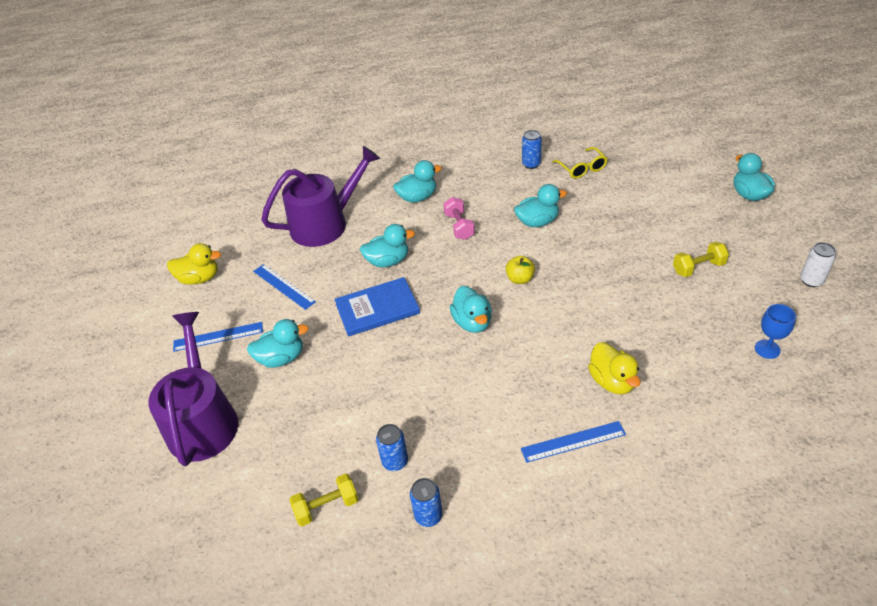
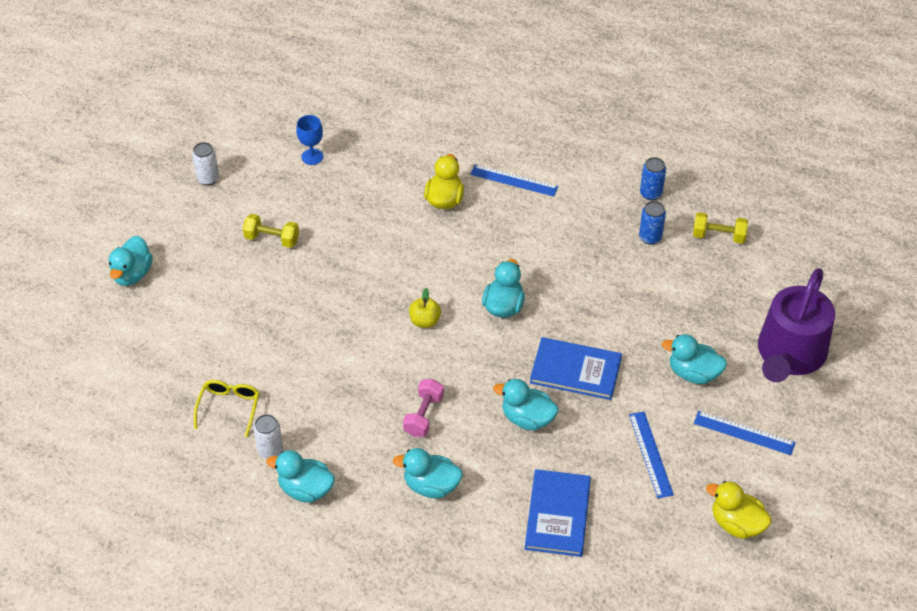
camera: 150 degrees left, 5 degrees up
purple watering can [261,146,380,247] -> blue book [525,469,591,557]
turquoise duck [514,184,567,227] -> turquoise duck moved to [266,450,335,503]
blue can [522,130,542,169] -> white can [253,414,283,459]

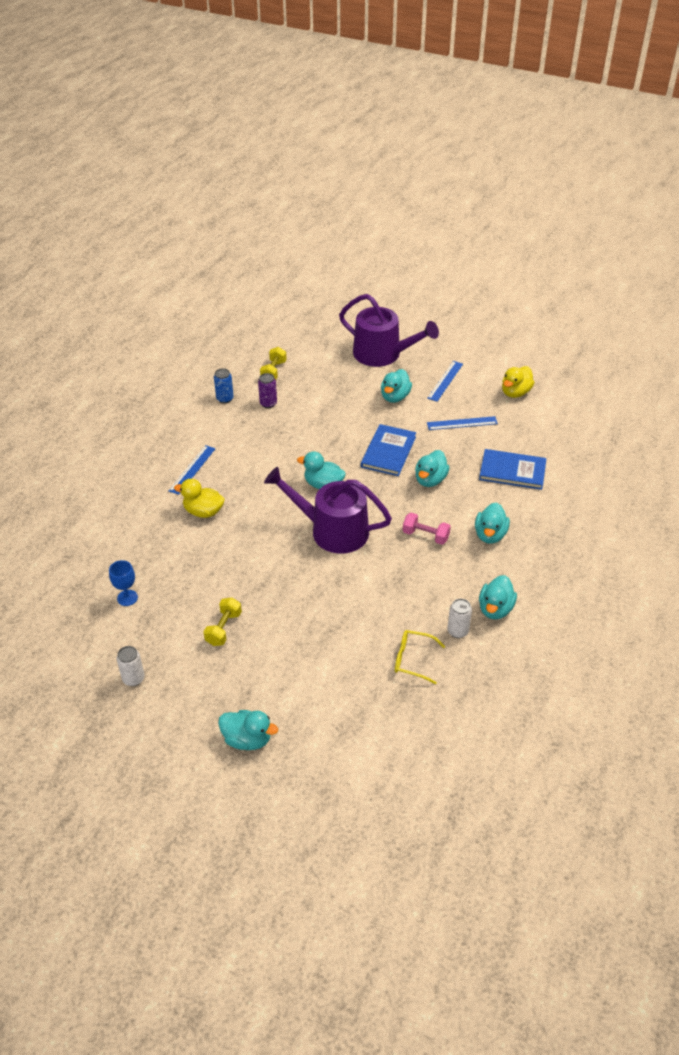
camera: 85 degrees left, 5 degrees down
yellow apple [409,288,441,328] -> purple watering can [264,467,392,554]
blue can [639,201,666,245] -> purple can [258,373,277,408]

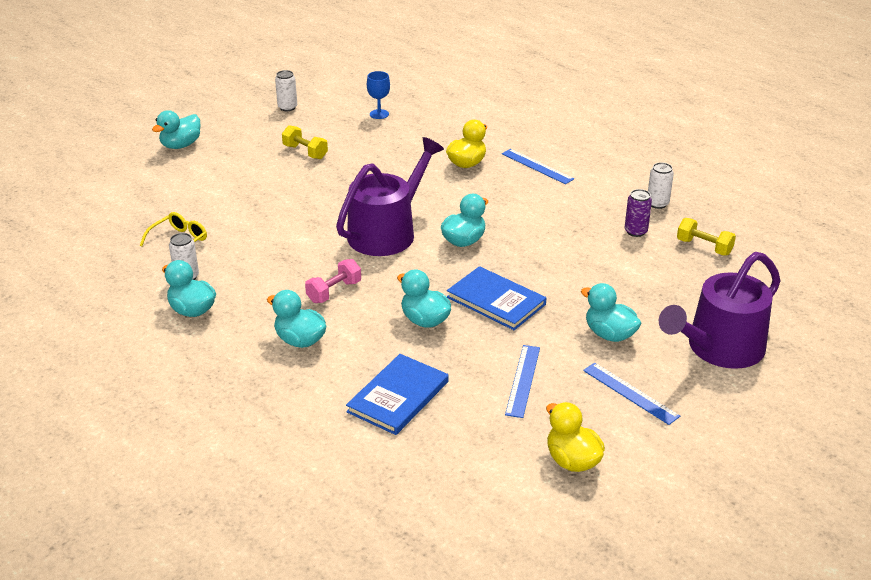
camera: 110 degrees right, 10 degrees down
blue can [214,368,234,403] -> white can [648,162,674,209]

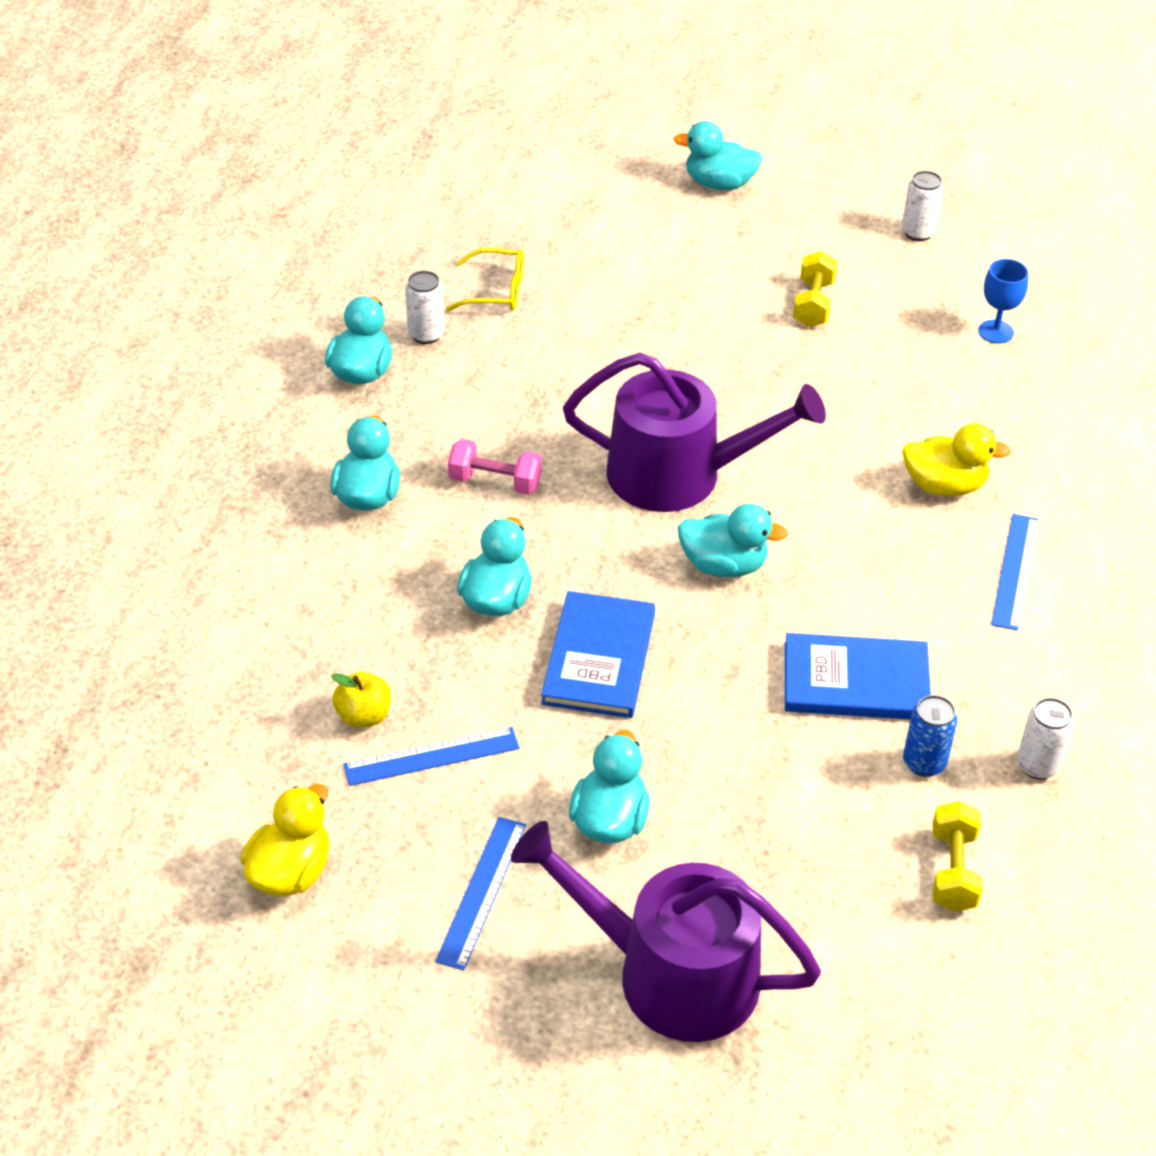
camera: 60 degrees right, 10 degrees up
blue book [346,354,448,435] -> blue book moved to [785,633,931,719]
purple can [624,189,652,237] -> blue can [903,695,958,777]
none -> yellow apple [331,672,391,728]

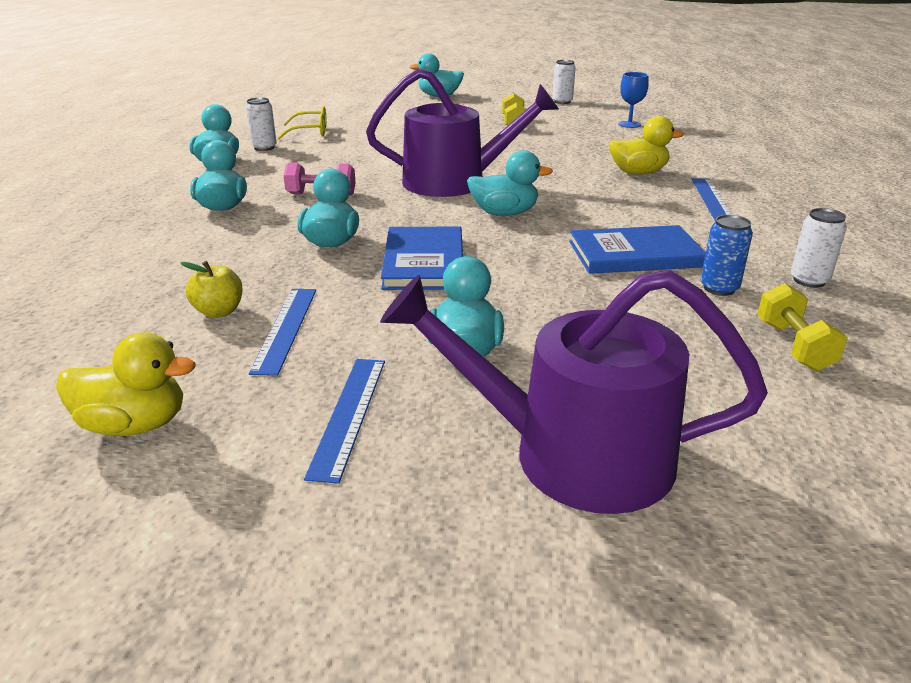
camera: 10 degrees left, 15 degrees down
yellow duck [240,784,329,896] -> yellow duck turned 75 degrees clockwise [56,332,195,436]
blue ruler [343,727,520,786] -> blue ruler turned 60 degrees counterclockwise [249,289,316,376]

